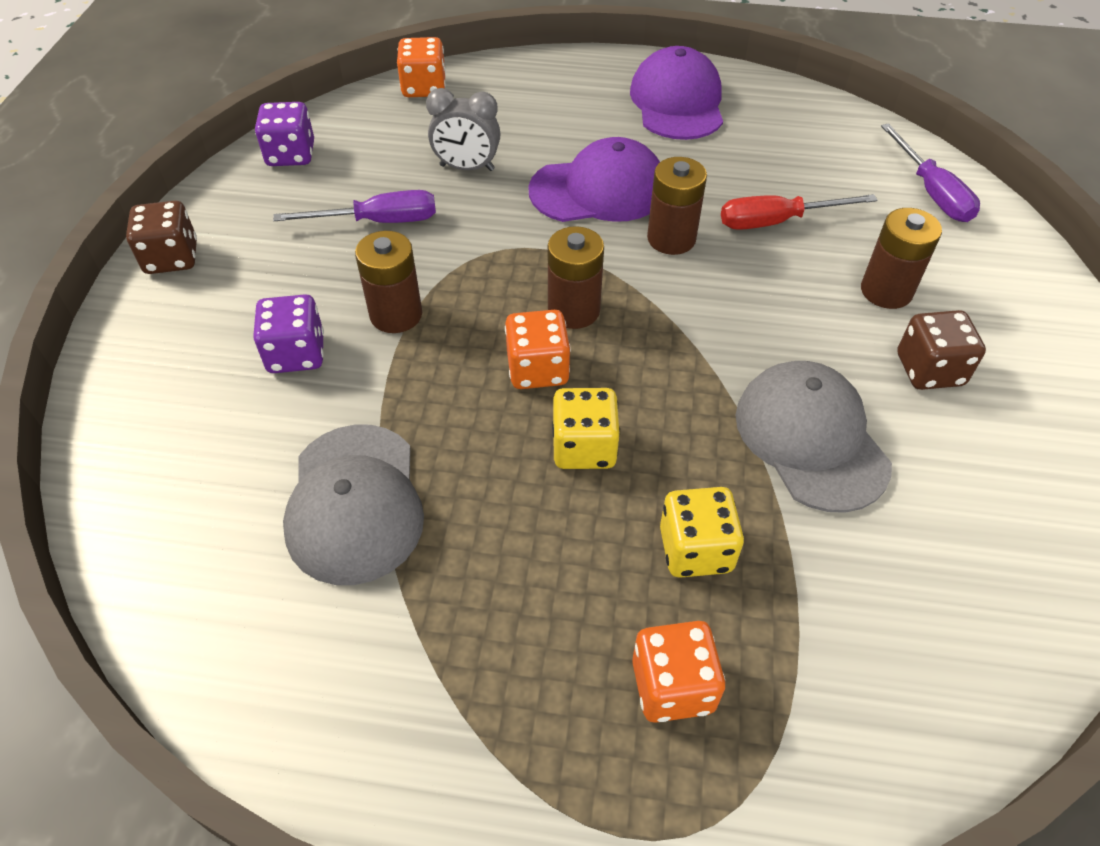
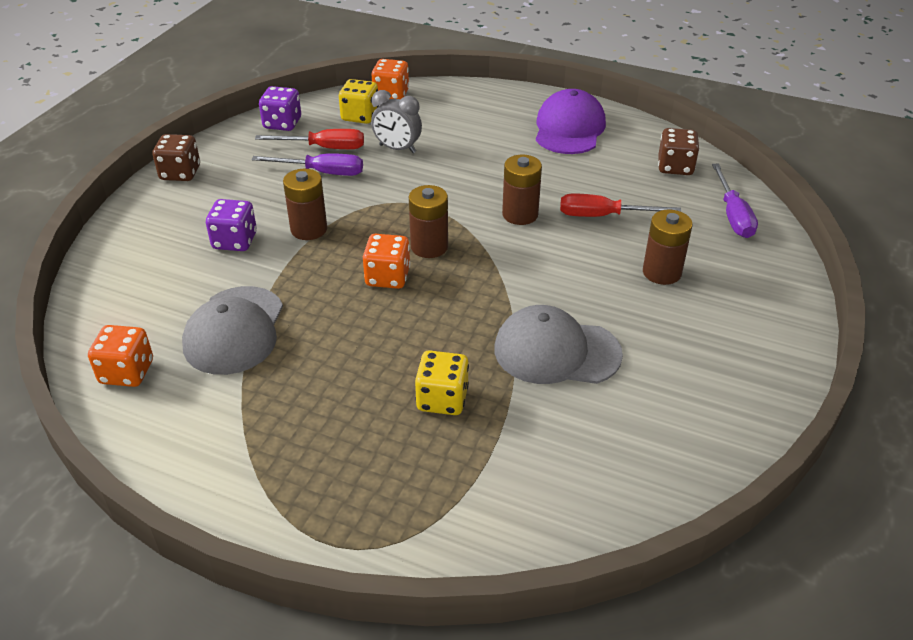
camera: 15 degrees right, 10 degrees down
purple cap [529,137,660,222] -> none
yellow dice [552,388,620,469] -> yellow dice moved to [339,79,379,124]
orange dice [632,621,725,723] -> orange dice moved to [88,325,153,387]
grey cap [736,361,892,513] -> grey cap turned 75 degrees counterclockwise [494,305,623,384]
brown dice [897,310,986,390] -> brown dice moved to [658,128,699,175]
none -> red screwdriver [255,129,364,149]

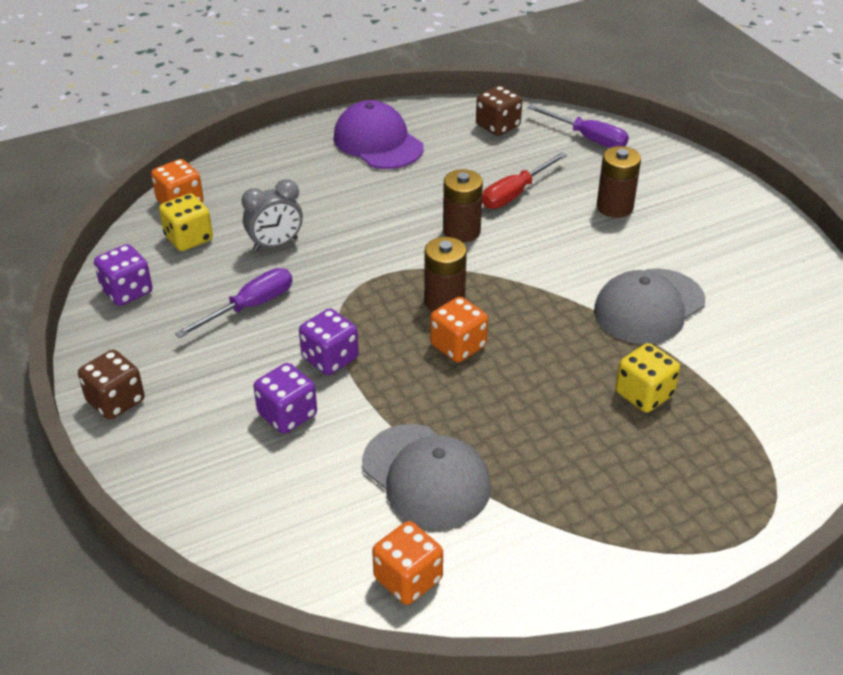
camera: 50 degrees left, 0 degrees up
red screwdriver [255,129,364,149] -> none
brown battery [283,169,327,240] -> purple dice [299,308,359,375]

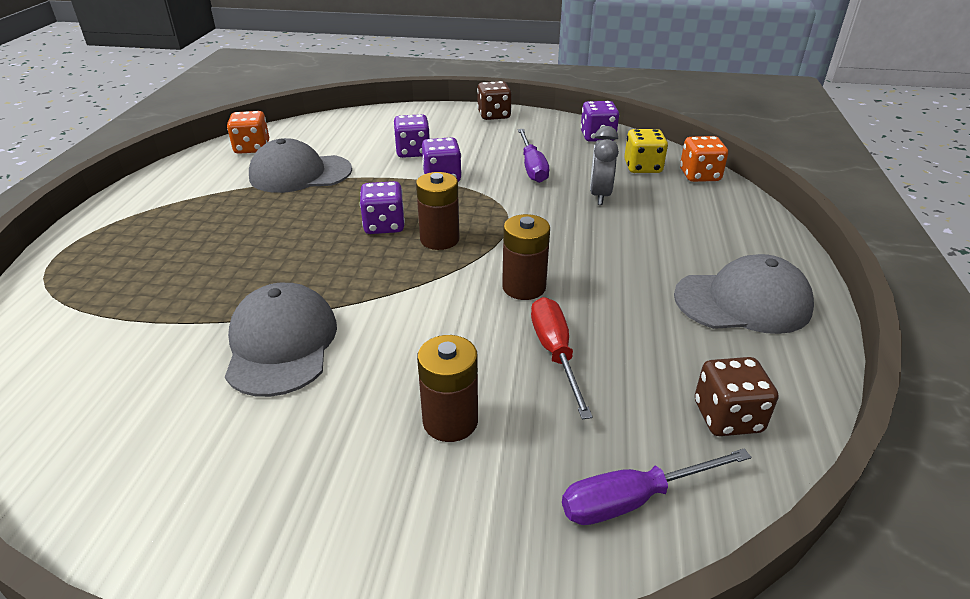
camera: 125 degrees right, 5 degrees down
purple cap [334,100,424,169] -> grey cap [674,254,814,334]
orange dice [430,297,488,362] -> purple dice [360,181,405,234]
yellow dice [615,343,680,413] -> none

